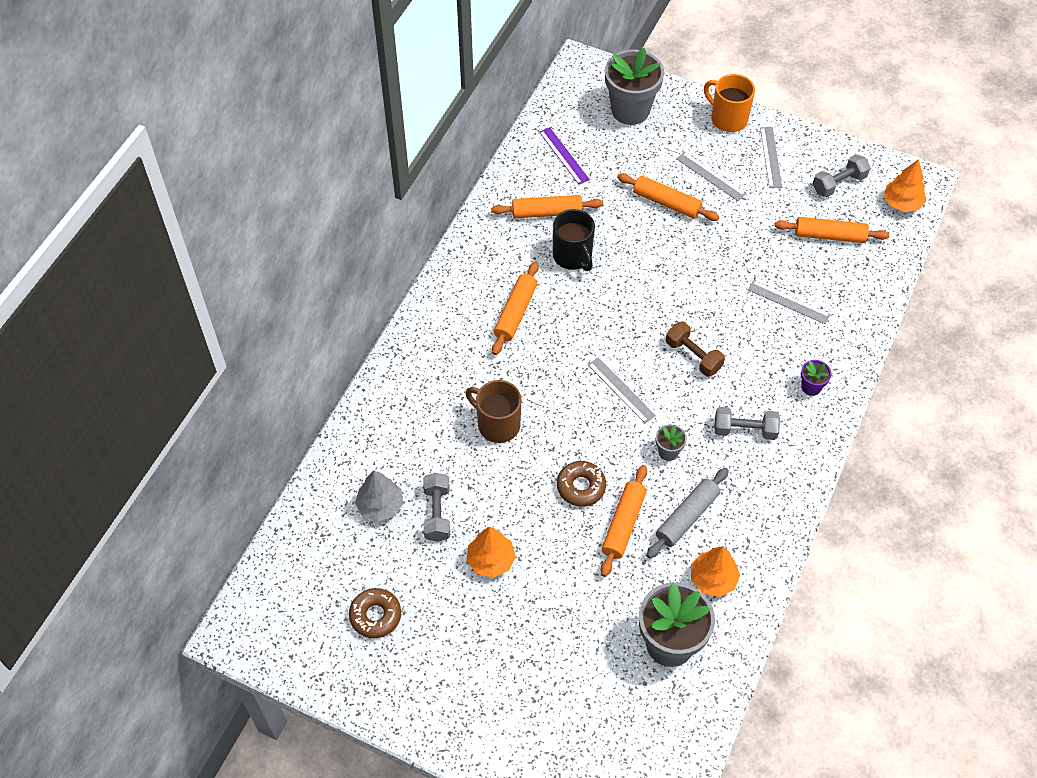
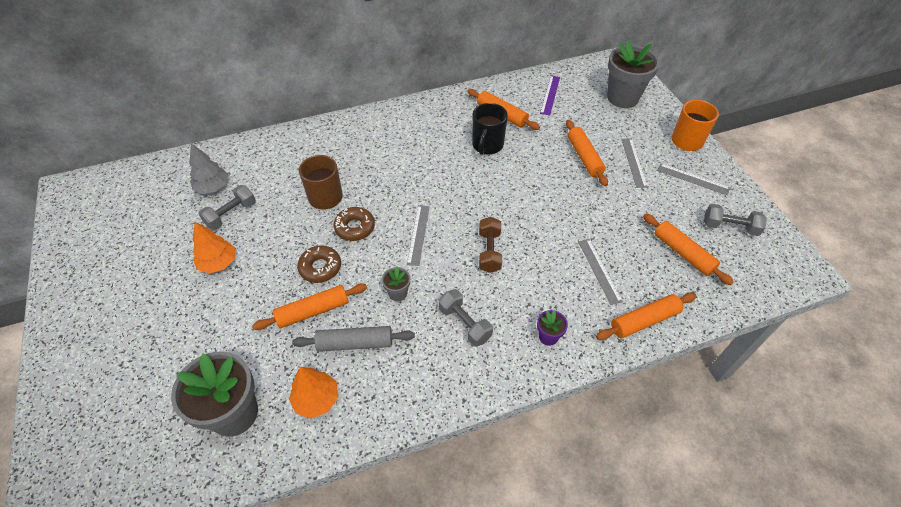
camera: 45 degrees right, 5 degrees down
brown donut [349,588,401,638] -> brown donut moved to [334,207,375,241]
orange rolling pin [492,262,539,355] -> orange rolling pin moved to [596,293,697,340]
grey ruler [760,127,782,188] -> grey ruler turned 75 degrees clockwise [657,163,730,195]
orange tree [884,159,926,212] -> none

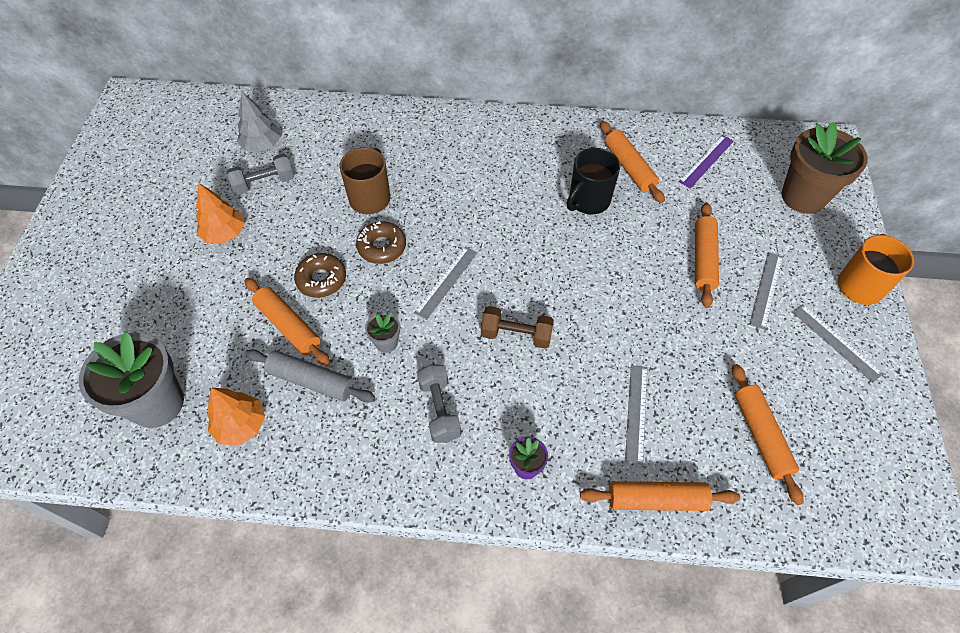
camera: 25 degrees right, 5 degrees up
orange rolling pin [252,284,367,330] -> orange rolling pin turned 45 degrees clockwise [244,278,330,366]
brown dumbbell [479,217,502,273] -> brown dumbbell turned 75 degrees clockwise [481,306,554,349]
grey flower pot [607,40,660,108] -> brown flower pot [782,122,868,214]
grey dumbbell [704,204,767,236] -> none

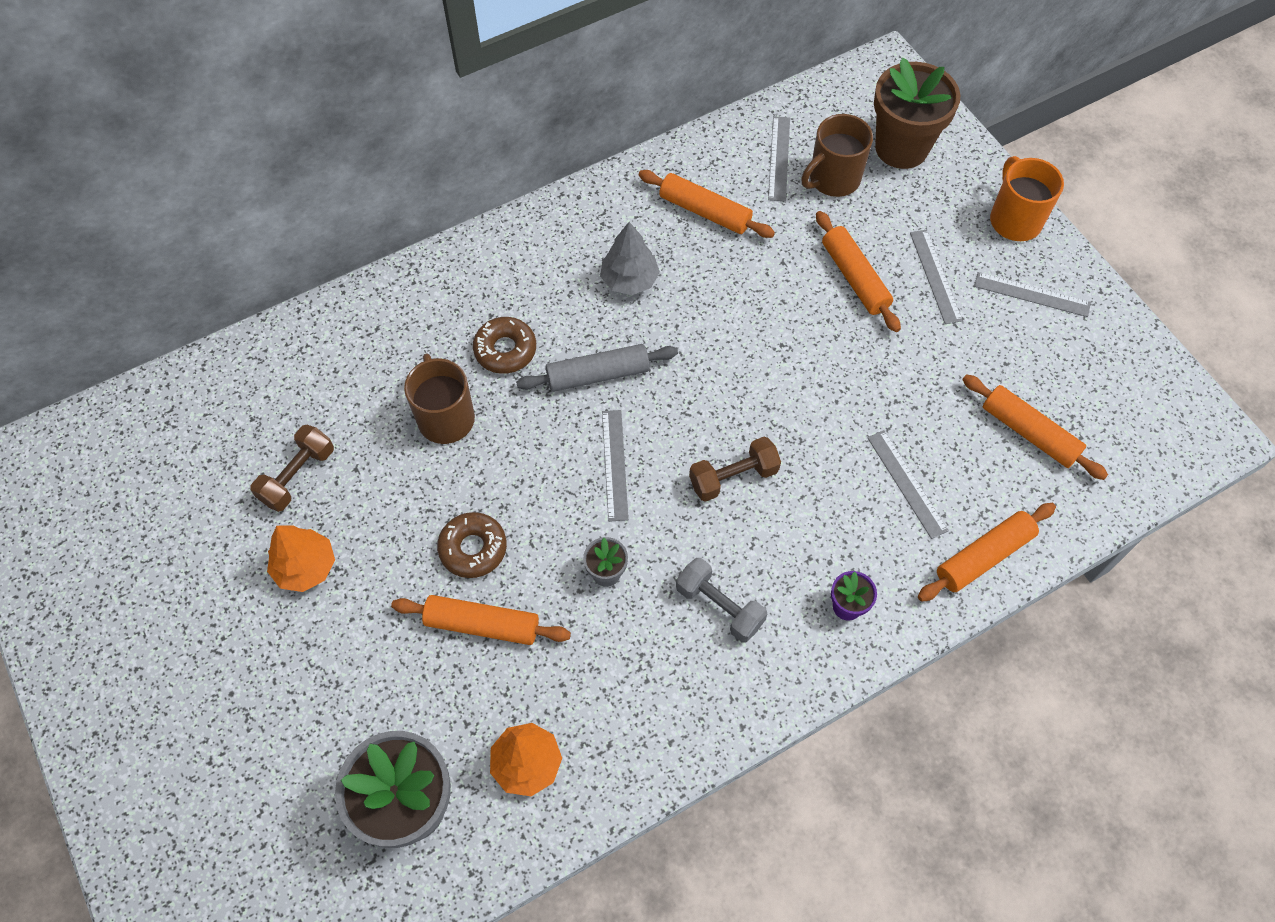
camera: 35 degrees left, 5 degrees up
grey dumbbell [227,154,294,195] -> brown dumbbell [250,425,334,512]
grey tree [237,92,281,152] -> grey tree moved to [600,222,660,295]
grey rolling pin [245,349,375,403] -> grey rolling pin moved to [516,344,678,392]
brown donut [356,221,406,264] -> brown donut moved to [473,317,536,374]
black mug [567,148,620,214] -> none
purple ruler [679,135,734,188] -> grey ruler [768,116,790,202]
none -> brown mug [801,114,873,197]

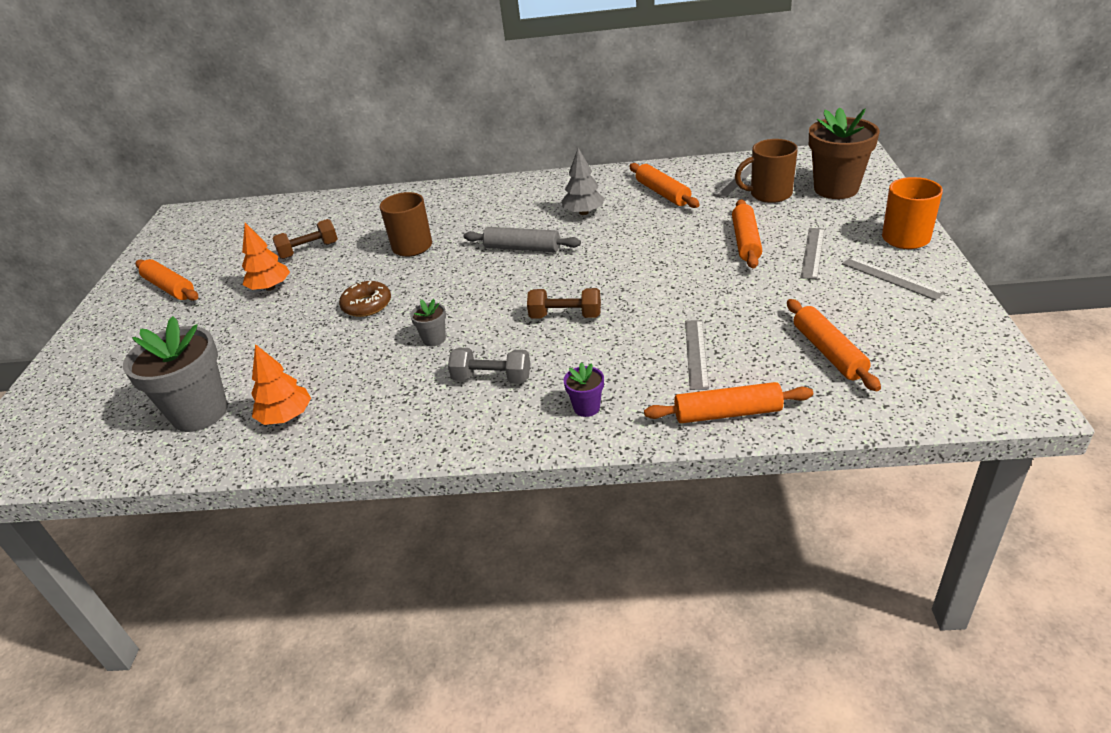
camera: 35 degrees right, 25 degrees down
orange rolling pin [391,595,571,645] -> orange rolling pin moved to [136,259,198,301]
brown donut [473,317,536,374] -> none
grey ruler [602,410,629,522] -> none
grey dumbbell [676,558,767,642] -> grey dumbbell turned 60 degrees counterclockwise [448,348,531,383]

